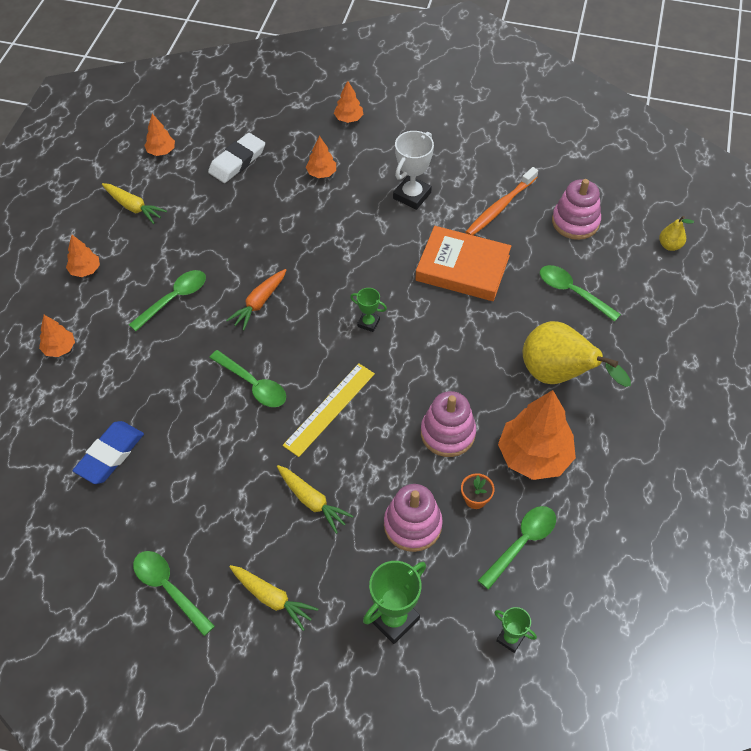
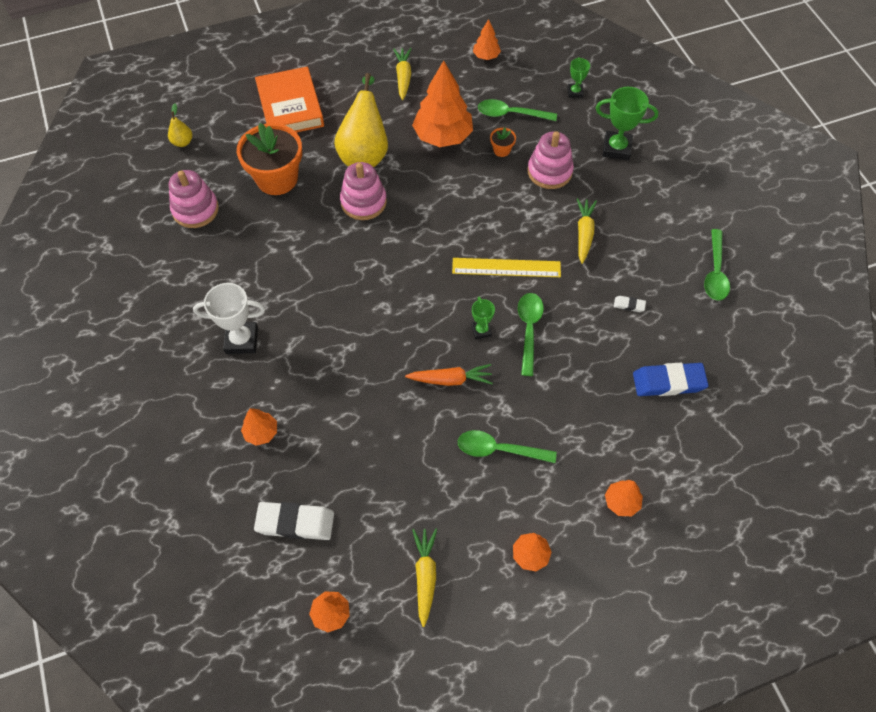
camera: 125 degrees left, 5 degrees up
yellow carrot [229,565,318,631] -> yellow carrot moved to [393,48,412,100]
orange tree [334,81,363,123] -> orange tree moved to [473,19,501,60]
green trophy [350,288,387,332] -> green trophy moved to [471,297,495,340]
orange book [415,226,511,301] -> orange book moved to [255,67,324,133]
pink stacking toy [421,391,476,457] -> pink stacking toy moved to [340,162,387,220]
orange toothbrush [466,167,538,235] -> none
green spoon [540,265,621,322] -> orange flower pot [237,123,302,195]
none -> white eraser [614,296,646,312]

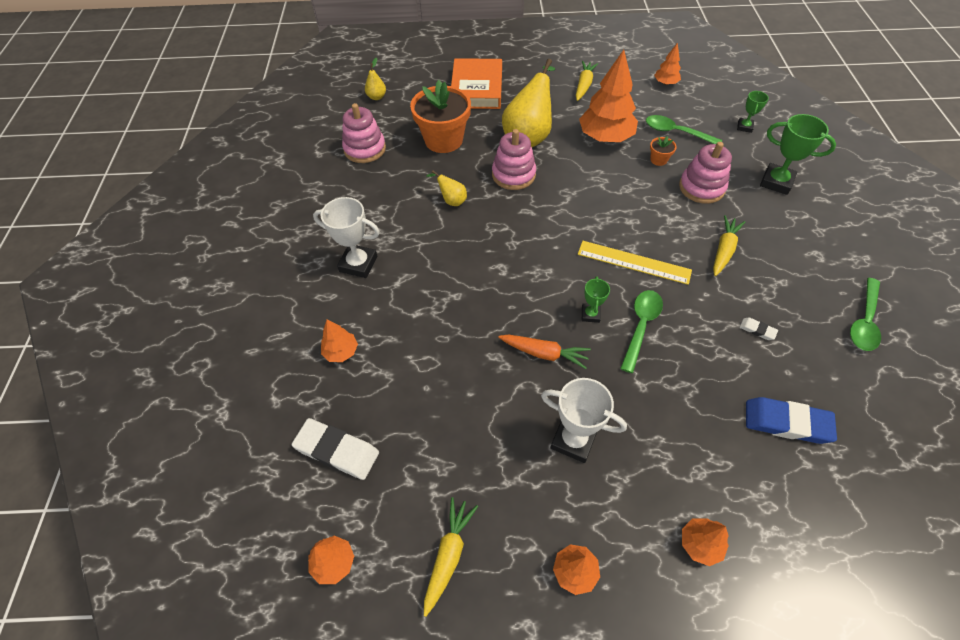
camera: 20 degrees right, 5 degrees down
green spoon [458,430,557,463] -> white trophy [541,378,627,463]
none -> yellow pear [426,171,467,206]

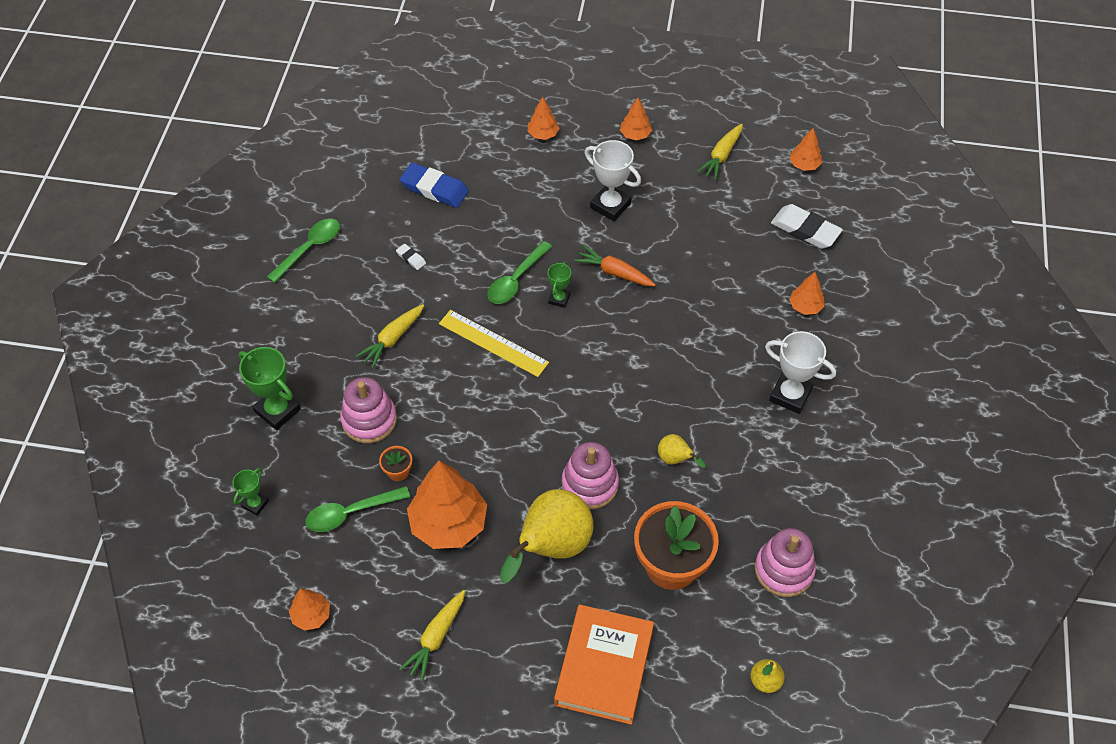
camera: 170 degrees left, 0 degrees up
green spoon [646,115,722,144] -> green spoon turned 120 degrees clockwise [305,486,410,532]

